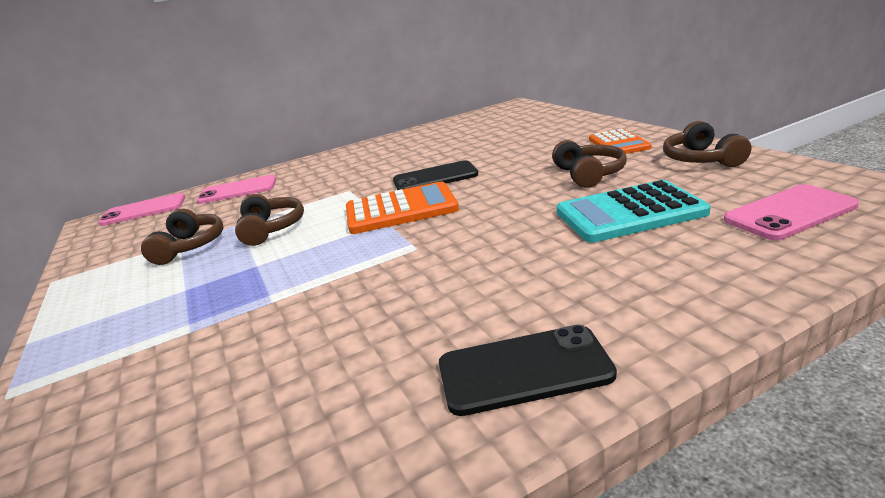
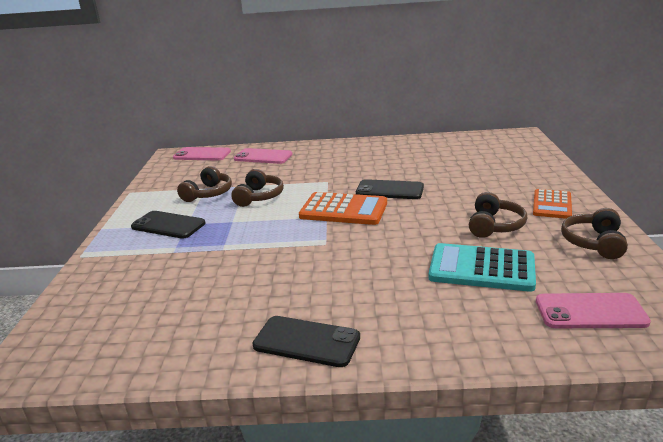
camera: 25 degrees right, 0 degrees up
none -> black phone [131,211,205,239]

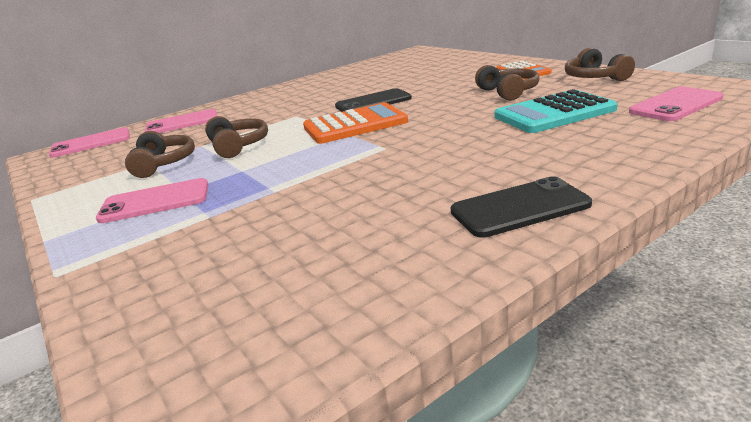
camera: 35 degrees left, 0 degrees up
black phone [131,211,205,239] -> pink phone [96,178,208,223]

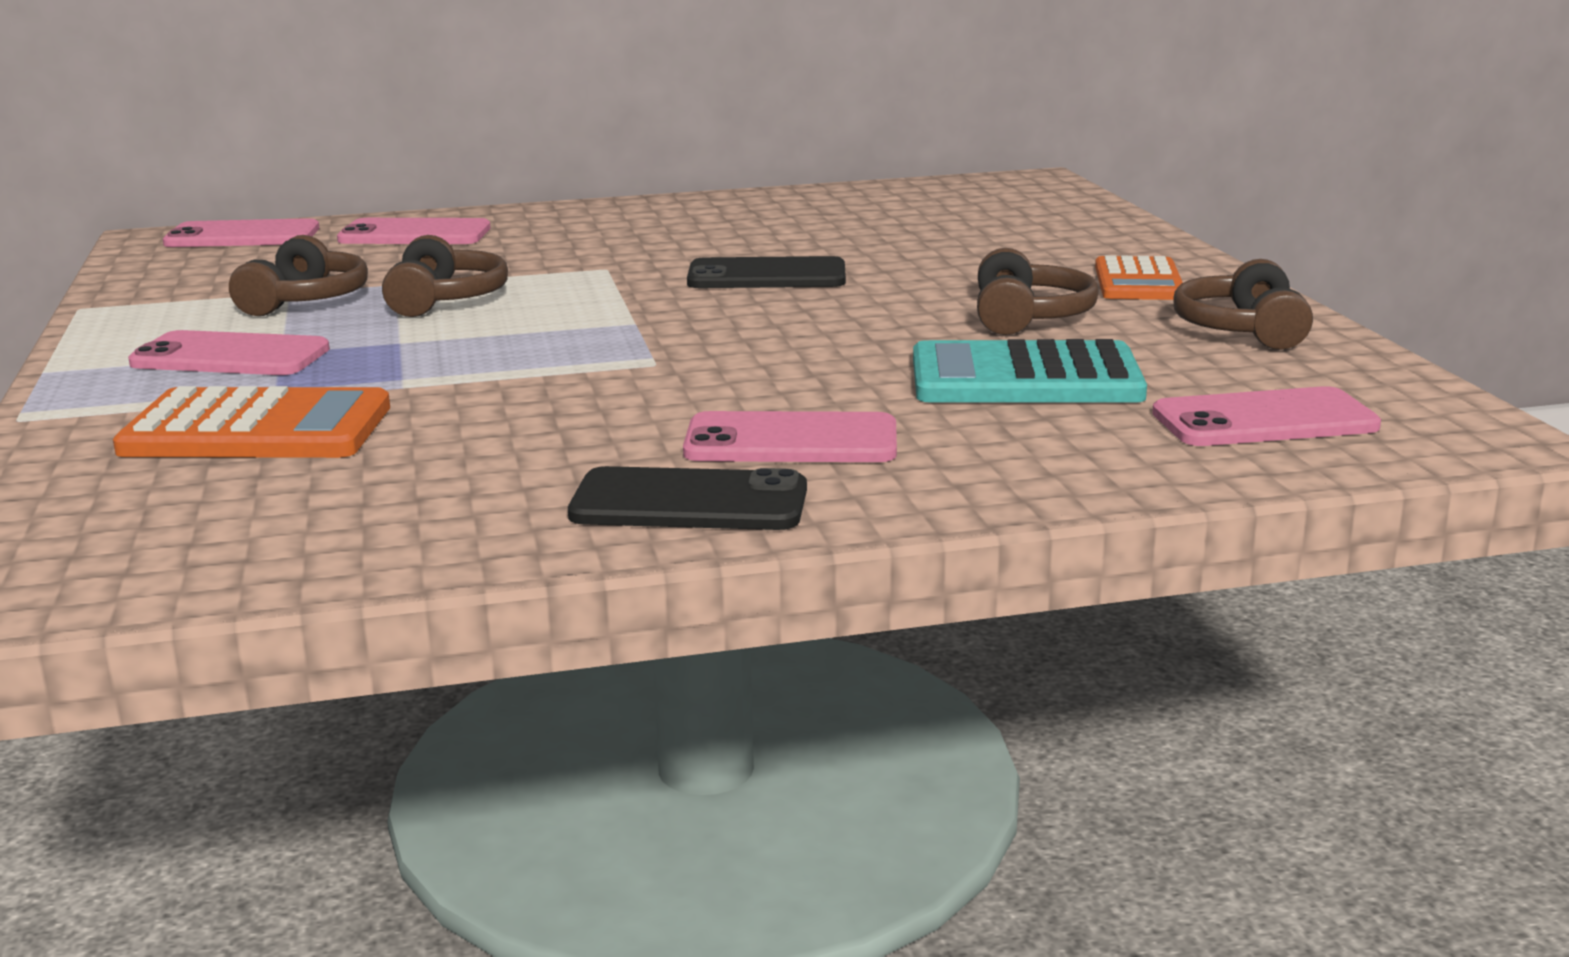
camera: 20 degrees right, 5 degrees down
orange calculator [303,102,408,144] -> orange calculator moved to [113,386,390,458]
none -> pink phone [683,411,897,462]

